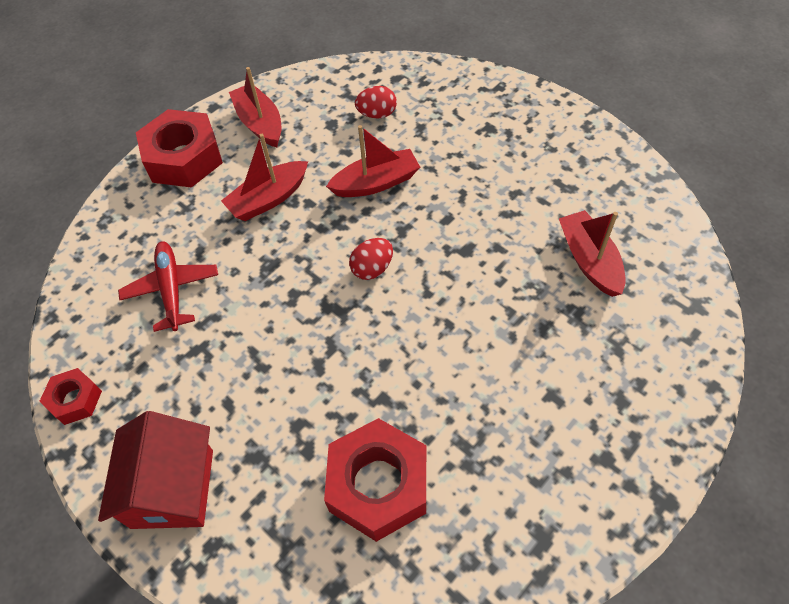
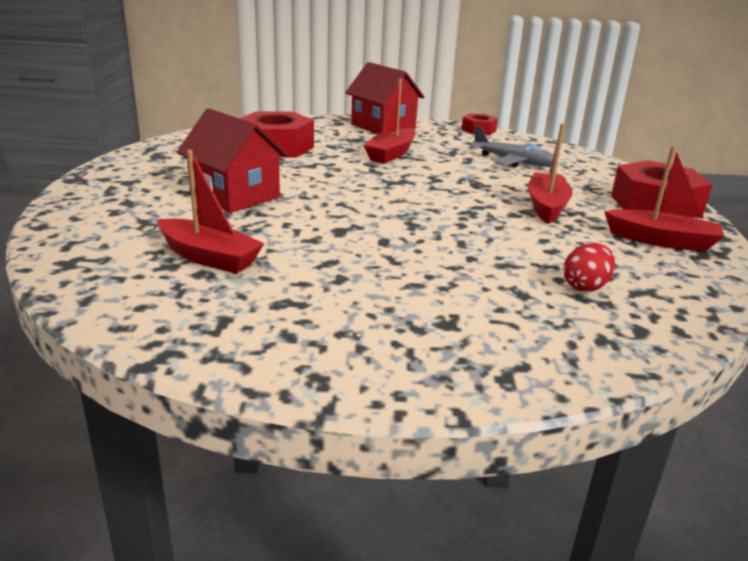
camera: 135 degrees right, 30 degrees down
red plane [118,241,218,332] -> grey plane [469,126,554,167]
red boat [326,125,420,197] -> red boat moved to [363,78,416,163]
red egg [349,238,393,280] -> none
none -> red house [177,109,288,213]

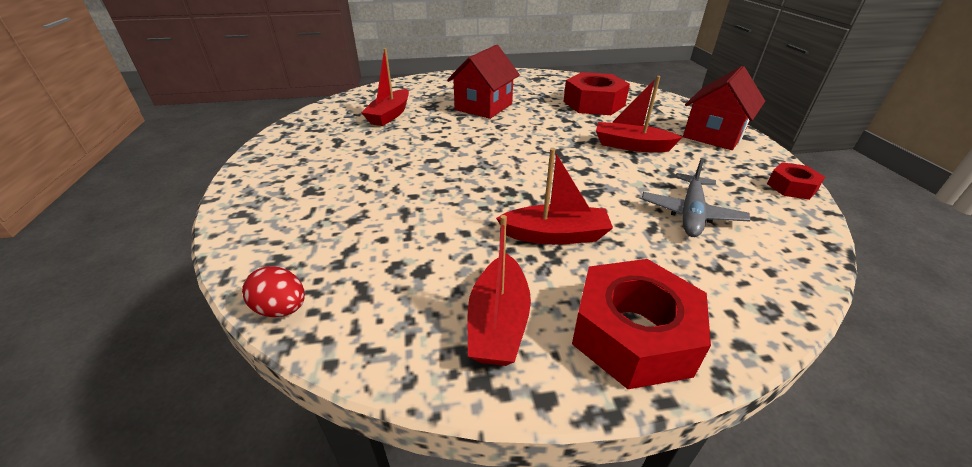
camera: 80 degrees right, 10 degrees up
red egg [563,243,615,292] -> red egg moved to [242,266,305,317]

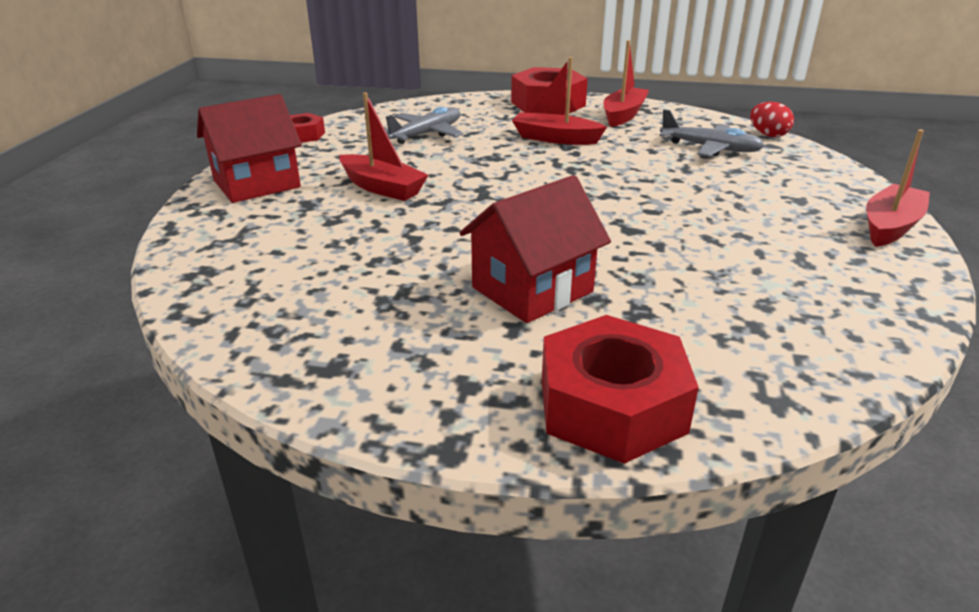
camera: 160 degrees left, 5 degrees down
red boat [361,48,409,126] -> red boat moved to [866,129,930,247]
red nut [563,72,630,115] -> red nut moved to [542,315,699,464]
none -> grey plane [659,109,765,157]

